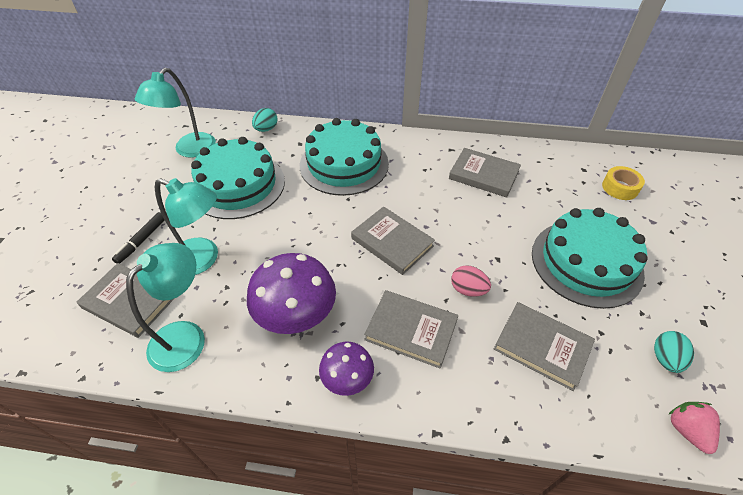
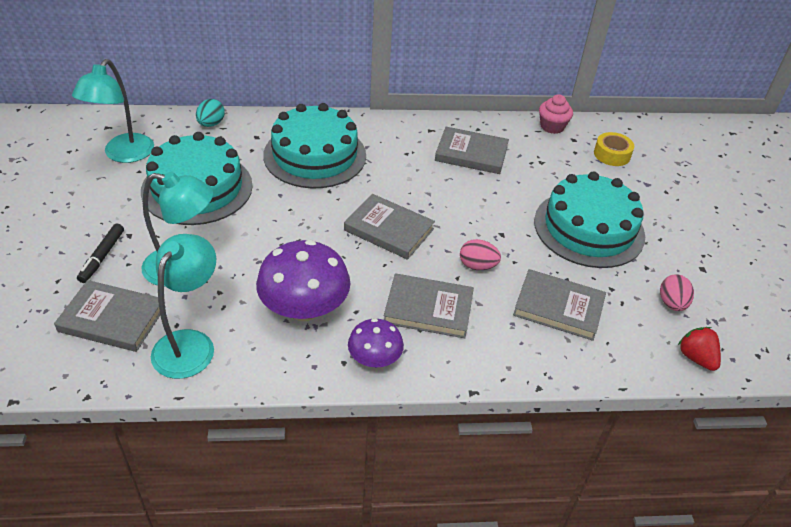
camera: 15 degrees left, 5 degrees down
turquoise egg [654,331,694,373] -> pink egg [660,274,694,311]
pink strawberry [669,402,720,454] -> red strawberry [678,327,721,371]
none -> pink cupcake [539,94,573,134]

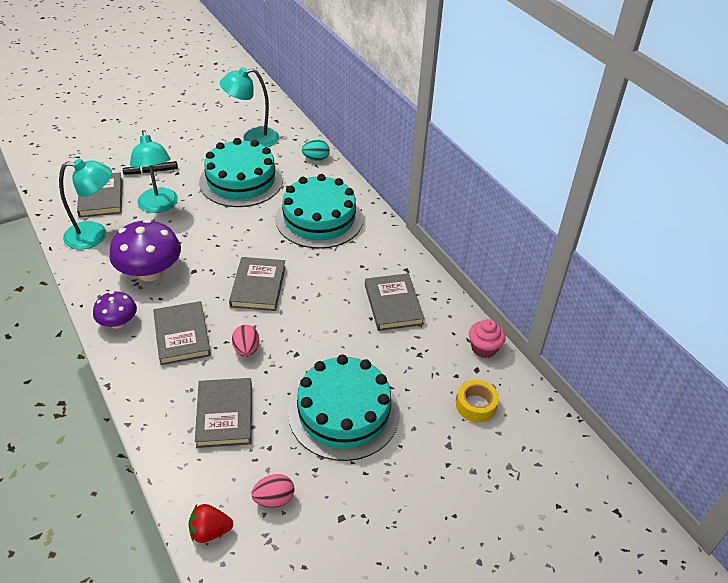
camera: 65 degrees right, 0 degrees up
red strawberry [678,327,721,371] -> red strawberry turned 135 degrees counterclockwise [188,504,233,543]

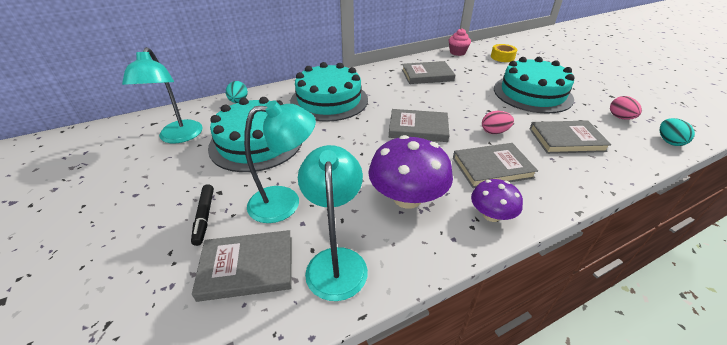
camera: 85 degrees left, 5 degrees down
red strawberry [188,504,233,543] -> turquoise egg [660,118,695,146]

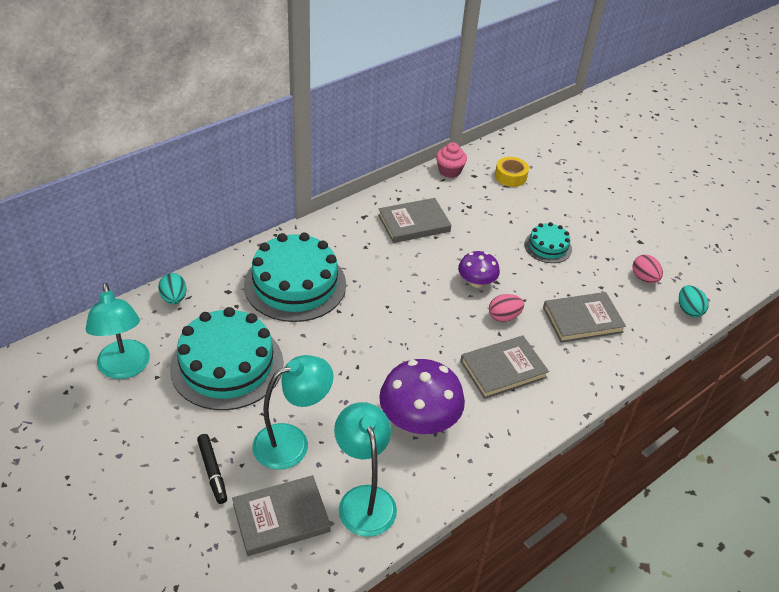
camera: 15 degrees left, 5 degrees up
grey book [389,109,449,142] -> none
purple mushroom [471,179,523,222] -> purple mushroom moved to [458,251,500,288]
turquoise cake [494,57,574,114] -> turquoise cake [524,222,572,263], size x0.50

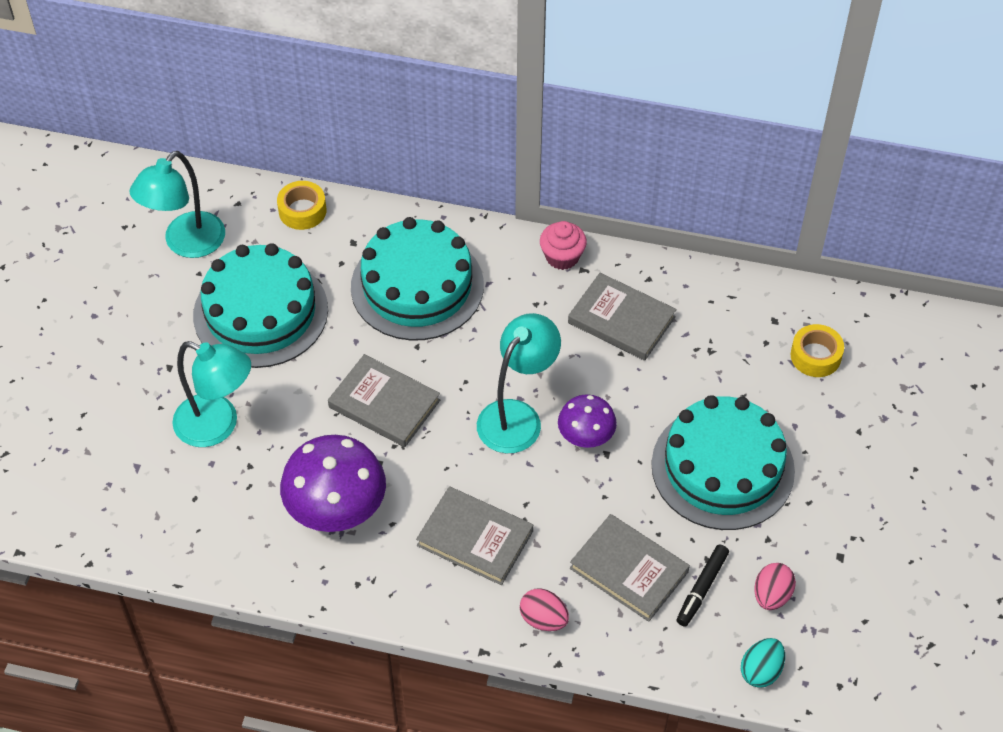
camera: 55 degrees right, 10 degrees up
turquoise egg [158,273,187,304] -> yellow tape [277,181,326,230]
black marker [197,434,227,504] -> black marker moved to [677,544,729,626]
grey book [232,475,331,556] -> grey book moved to [328,354,440,447]
turquoise lamp [334,402,397,537] -> turquoise lamp moved to [477,313,561,453]
pink cupcake [436,142,467,178] -> pink cupcake moved to [540,221,587,270]
pink egg [489,294,524,322] -> pink egg moved to [520,589,569,631]
turquoise cake [524,222,572,263] -> turquoise cake [651,395,795,530], size x1.99

